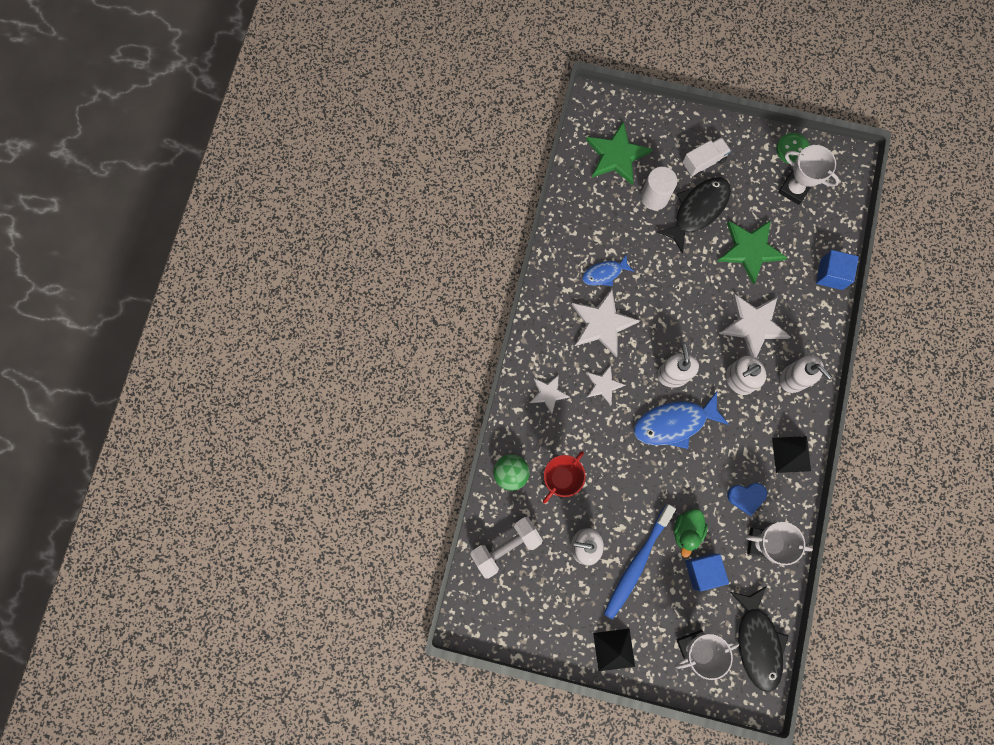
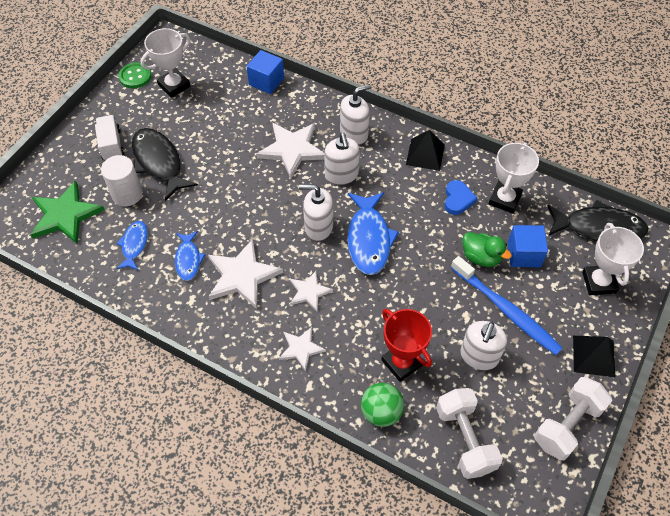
camera: 75 degrees left, 20 degrees down
green star [717,220,787,284] -> none
none -> blue fish [116,221,148,270]
none -> white dumbbell [534,377,612,461]

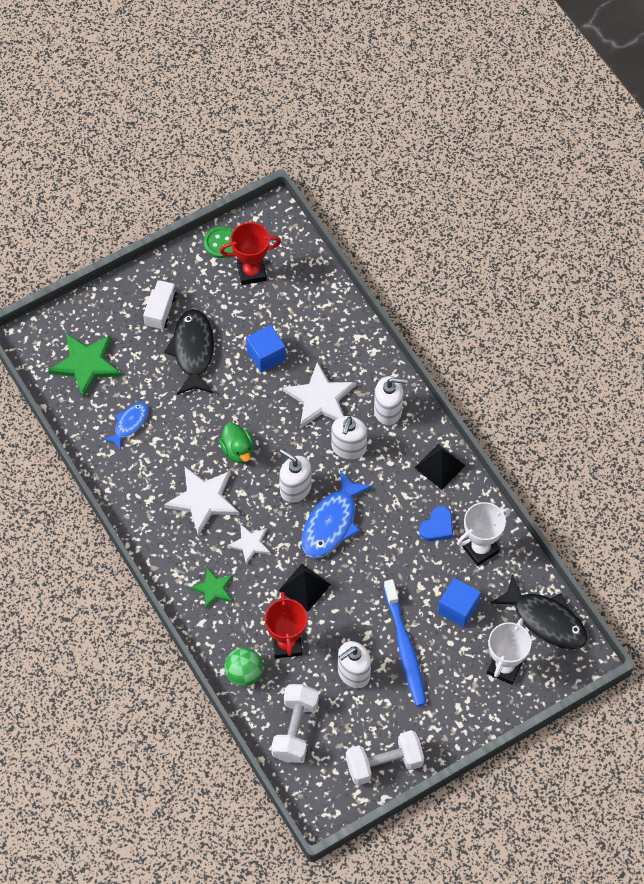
camera: 30 degrees right, 5 degrees up
white cylinder [101,155,143,206] -> none
white trophy [141,28,190,98] -> red trophy [220,222,281,285]
blue fish [175,231,205,281] -> none
blue cube [246,50,284,94] -> blue cube moved to [246,325,286,373]
white star [279,327,326,371] -> green star [190,567,233,609]
green duck [463,232,512,267] -> green duck moved to [219,423,253,463]
black pyramid [573,336,616,378] -> black pyramid moved to [278,564,331,612]

